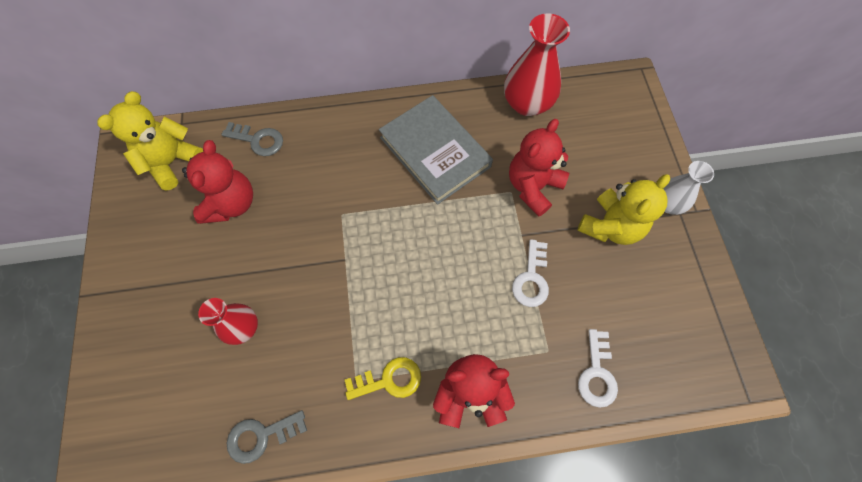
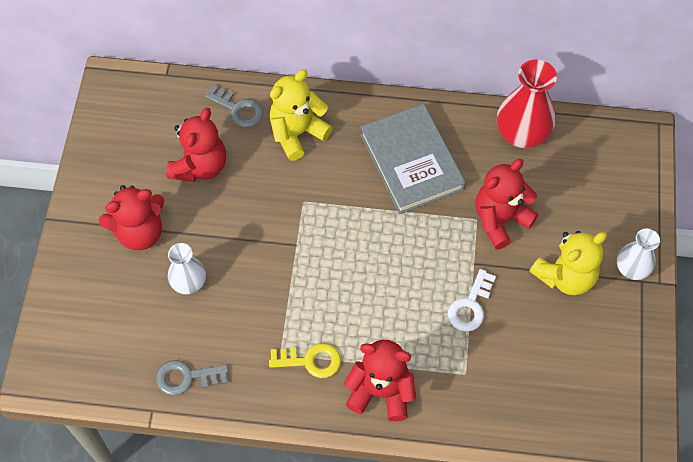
camera: 15 degrees right, 5 degrees down
yellow teddy bear [98,91,203,191] -> yellow teddy bear moved to [270,69,333,161]
red vase [198,298,258,345] -> white vase [168,243,206,294]
white key [578,329,618,408] -> none
none -> red teddy bear [99,185,164,250]

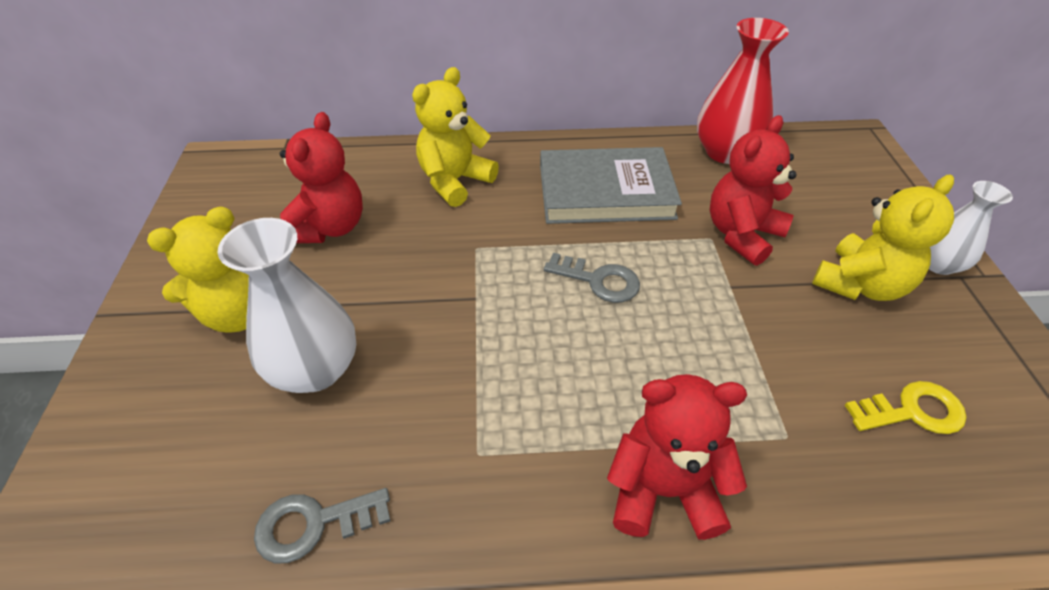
camera: 10 degrees left, 15 degrees down
red teddy bear [99,185,164,250] -> yellow teddy bear [147,207,249,333]
white vase [168,243,206,294] -> white vase [218,218,356,393], size x1.63
grey key [204,84,263,128] -> grey key moved to [544,253,640,303]
yellow key [269,343,341,378] -> yellow key moved to [845,381,966,434]
grey book [360,104,466,214] -> grey book turned 60 degrees counterclockwise [540,147,682,224]
white key [448,269,496,331] -> none

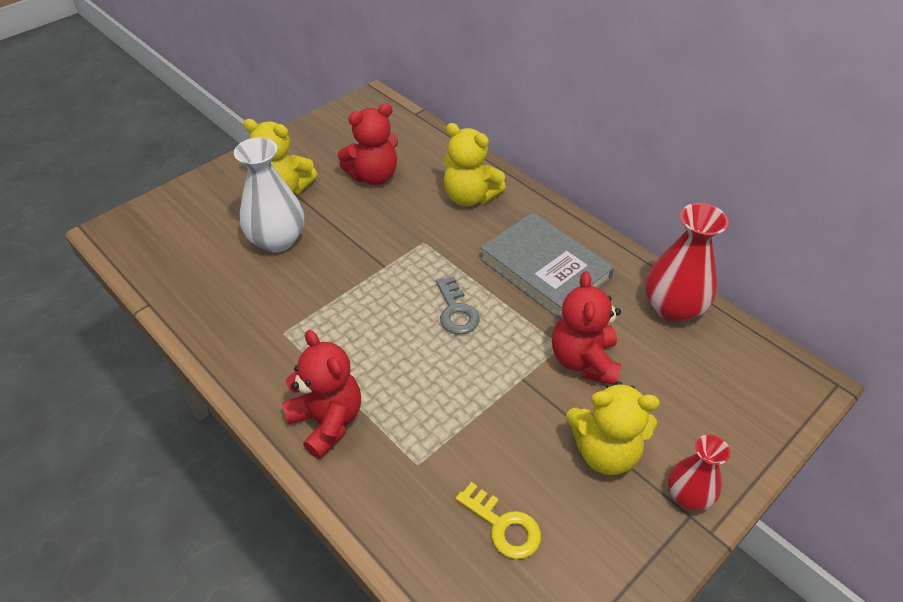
camera: 50 degrees right, 0 degrees up
grey key [254,488,391,563] -> none
yellow teddy bear [412,67,499,207] -> yellow teddy bear turned 150 degrees counterclockwise [444,123,506,206]
red teddy bear [710,115,797,266] -> red teddy bear turned 90 degrees counterclockwise [552,271,621,385]
white vase [929,181,1013,275] -> red vase [668,435,730,510]

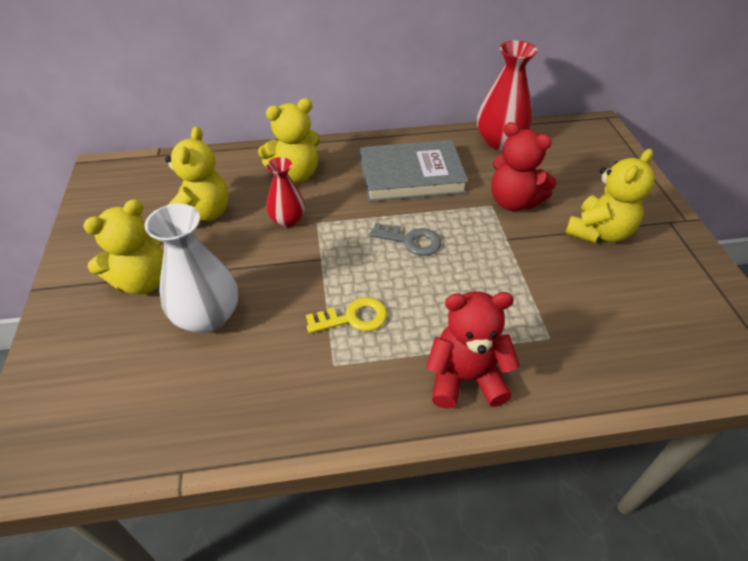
camera: 55 degrees left, 0 degrees up
red teddy bear [338,103,398,185] -> yellow teddy bear [165,126,229,226]
yellow key [456,482,541,559] -> yellow key moved to [306,297,388,333]
red vase [668,435,730,510] -> red vase moved to [266,157,305,227]

